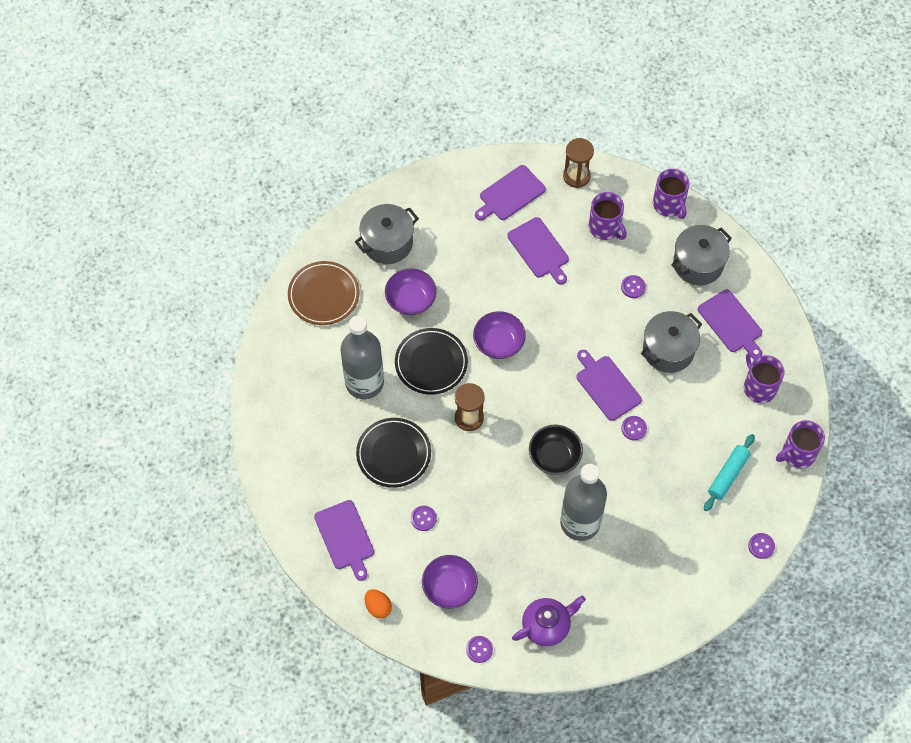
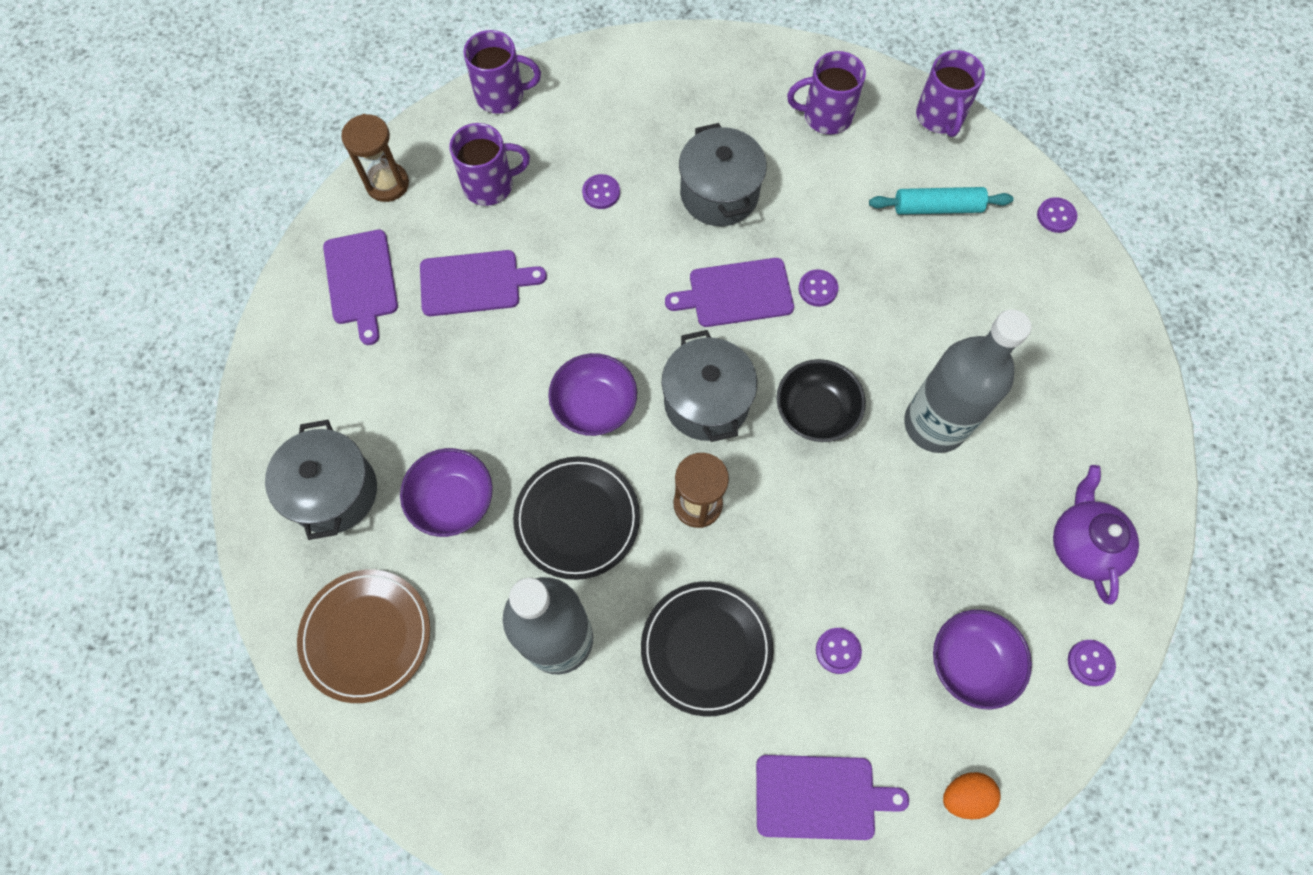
camera: 65 degrees left, 5 degrees up
grey pot [671,225,732,285] -> grey pot moved to [662,330,757,442]
purple cutting board [698,290,762,357] -> none
turquoise rolling pin [704,434,755,511] -> turquoise rolling pin turned 60 degrees counterclockwise [869,187,1014,215]

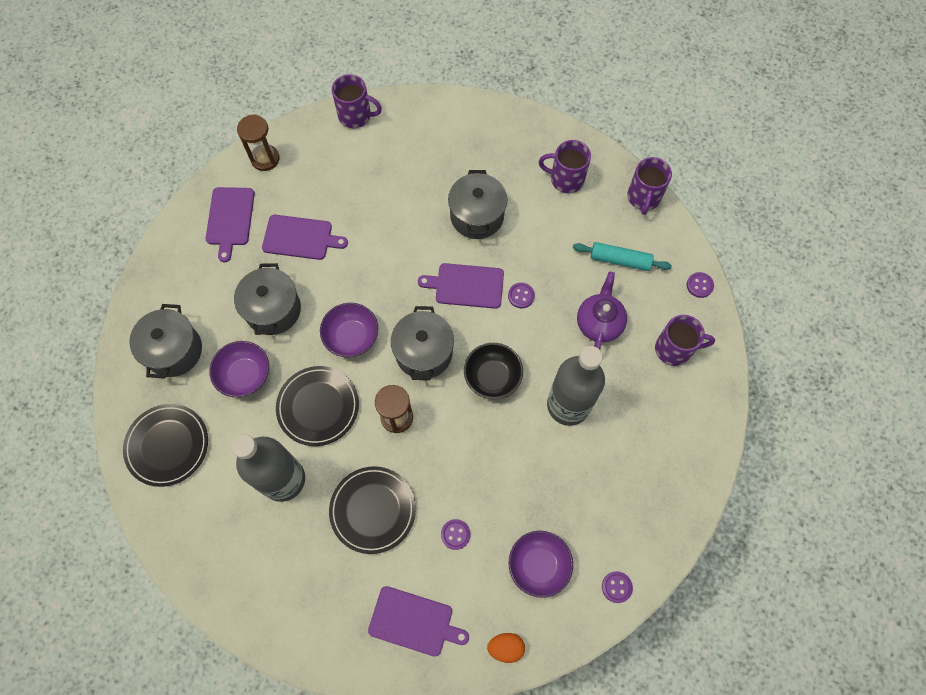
camera: 15 degrees right, 0 degrees up
brown plate [297,570,430,703] -> black plate [123,404,208,487]
purple mug [449,123,530,206] -> purple mug moved to [655,315,715,366]
purple button [582,174,620,209] -> none
purple teapot [1053,465,1139,605] -> purple teapot moved to [577,272,627,350]
none -> grey pot [234,263,301,335]

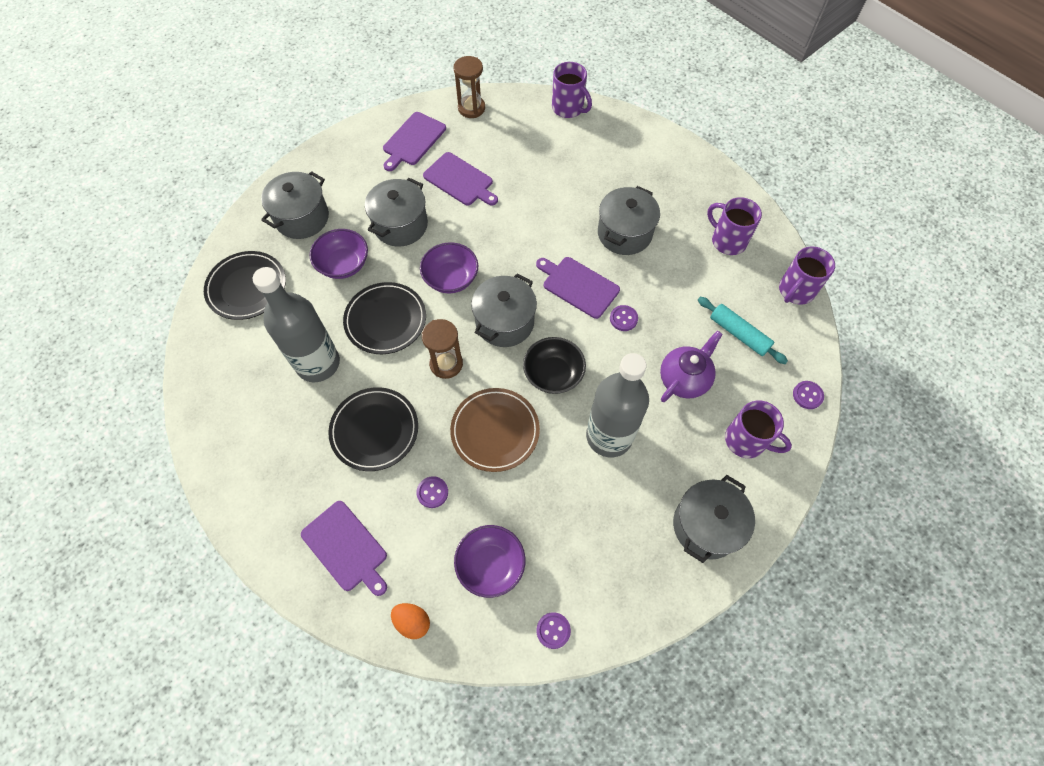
camera: 30 degrees right, 5 degrees down
none -> brown plate [450,388,540,472]
none -> grey pot [673,475,755,563]

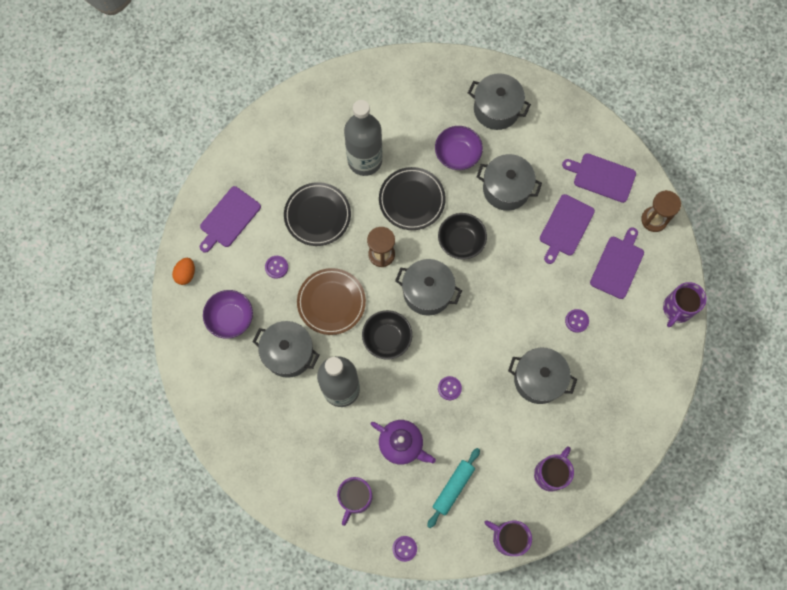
camera: 80 degrees right, 10 degrees up
black plate [204,251,286,320] -> none
purple bowl [420,242,478,293] -> black bowl [438,213,487,260]
purple cutting board [536,257,620,319] -> purple cutting board moved to [590,227,644,299]
purple button [536,612,571,649] -> purple button moved to [565,309,589,333]
grey pot [673,475,755,563] -> grey pot moved to [253,321,319,378]

